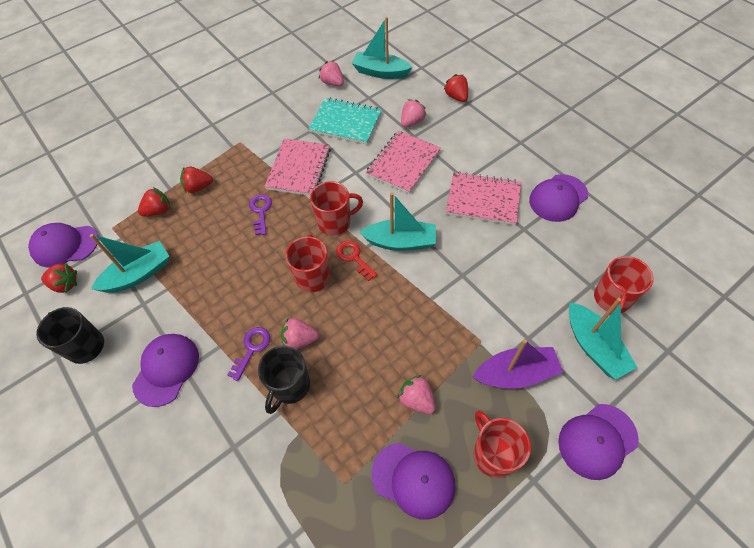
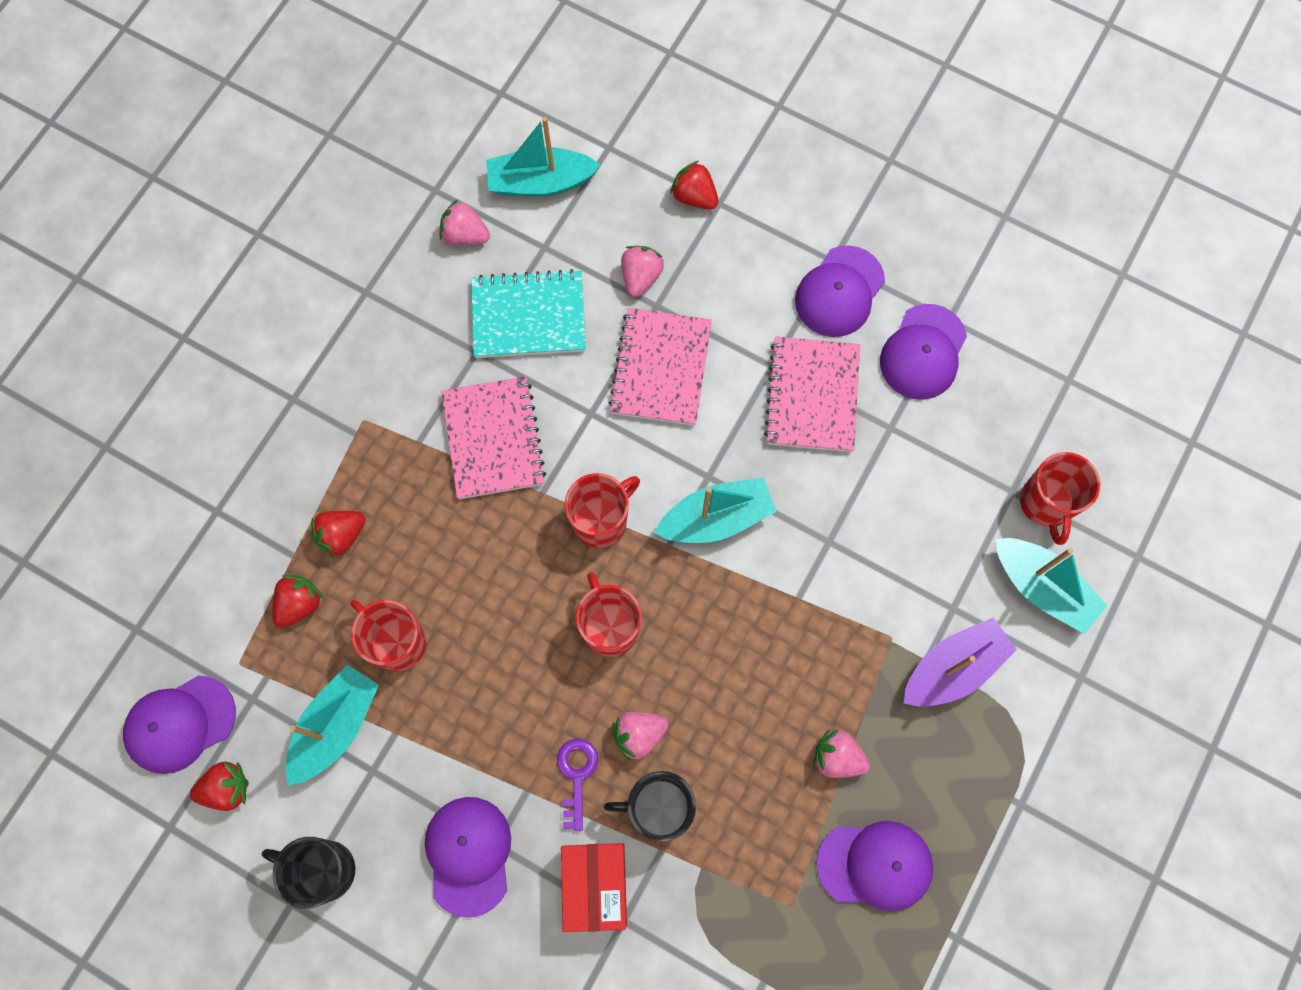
camera: 25 degrees left, 15 degrees up
purple key [249,194,272,235] -> none
black mug [258,345,310,414] -> black mug turned 90 degrees clockwise [604,771,696,842]
red key [336,241,378,281] -> none
pink notebook [446,171,521,225] -> pink notebook turned 75 degrees counterclockwise [764,337,860,452]
red mug [474,411,531,478] -> red mug moved to [350,600,426,672]
purple cap [558,404,639,480] -> purple cap moved to [795,246,885,337]
none -> red box [561,843,627,932]

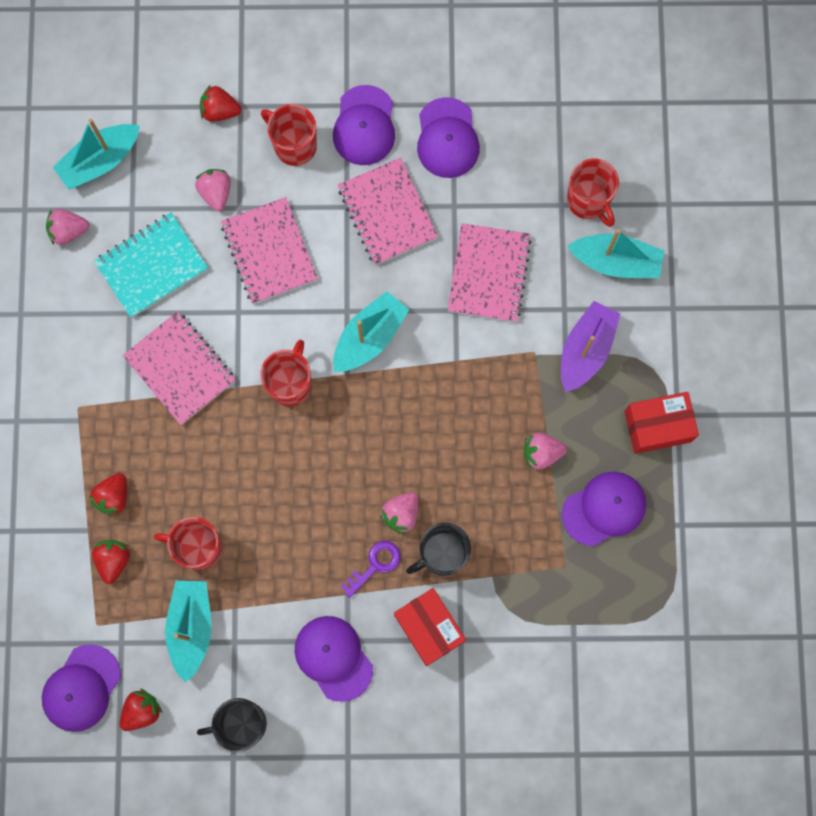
camera: 30 degrees left, 5 degrees up
purple key [557,738,598,831] -> purple key turned 75 degrees clockwise [340,541,400,598]
red mug [576,572,642,657] -> red mug moved to [261,104,317,166]
none -> pink notebook [448,223,532,322]
none -> red box [624,392,699,454]

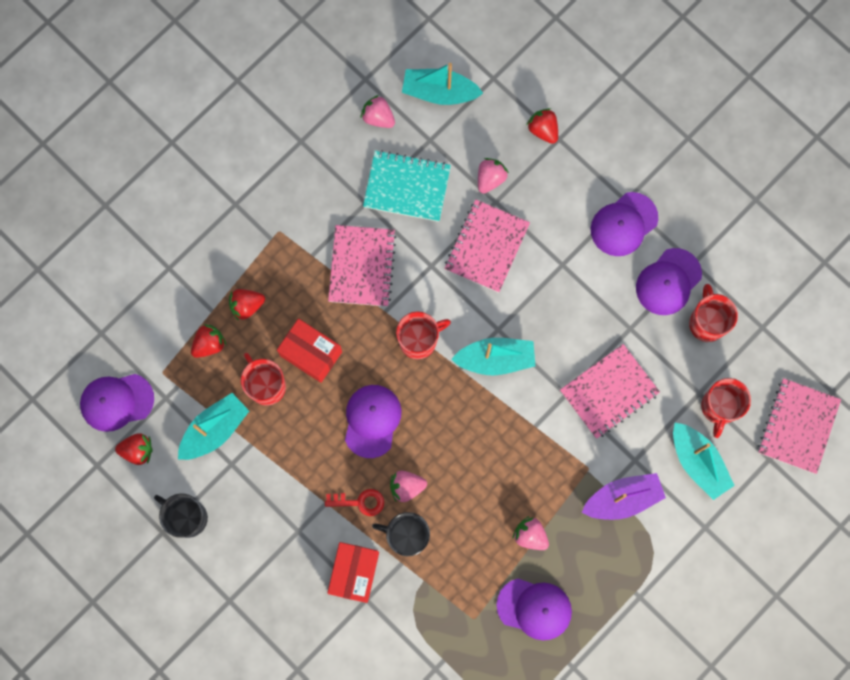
camera: 45 degrees right, 0 degrees up
red mug [261,104,317,166] -> red mug moved to [689,284,738,342]
purple cap [294,616,373,702] -> purple cap moved to [345,385,402,458]
pink notebook [338,158,438,265] -> pink notebook moved to [758,378,841,474]
purple key [340,541,400,598] -> red key [325,489,384,516]
red box [624,392,699,454] -> red box moved to [277,318,342,383]

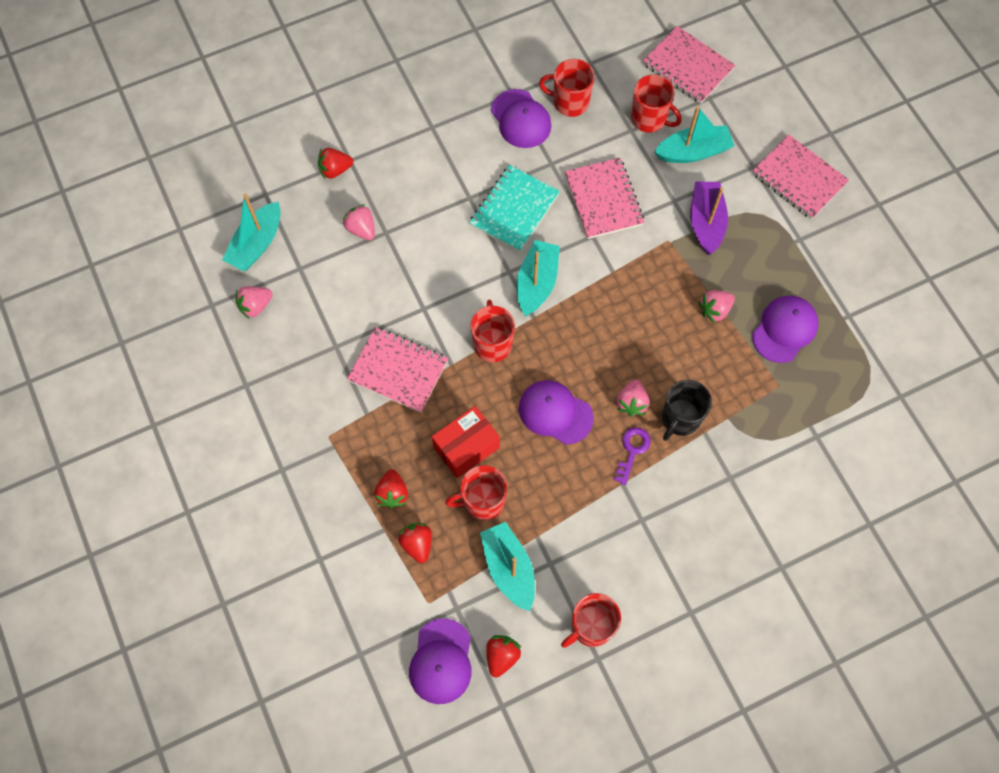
camera: 70 degrees left, 10 degrees down
black mug [154,494,208,538] -> red mug [561,593,621,648]
red key [325,489,384,516] -> purple key [614,427,651,485]
red box [327,542,379,603] -> none
turquoise notebook [363,150,451,222] -> turquoise notebook moved to [469,165,560,252]
pink notebook [444,199,530,293] -> pink notebook moved to [752,135,849,219]
purple cap [591,192,658,256] -> none

